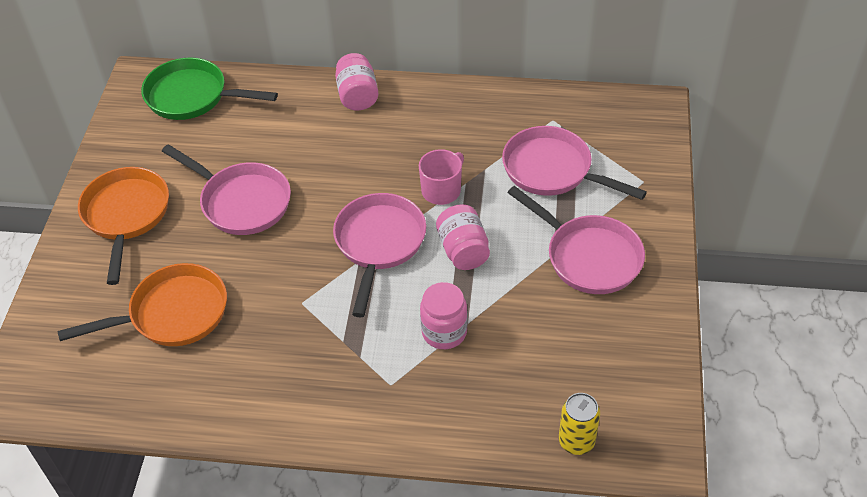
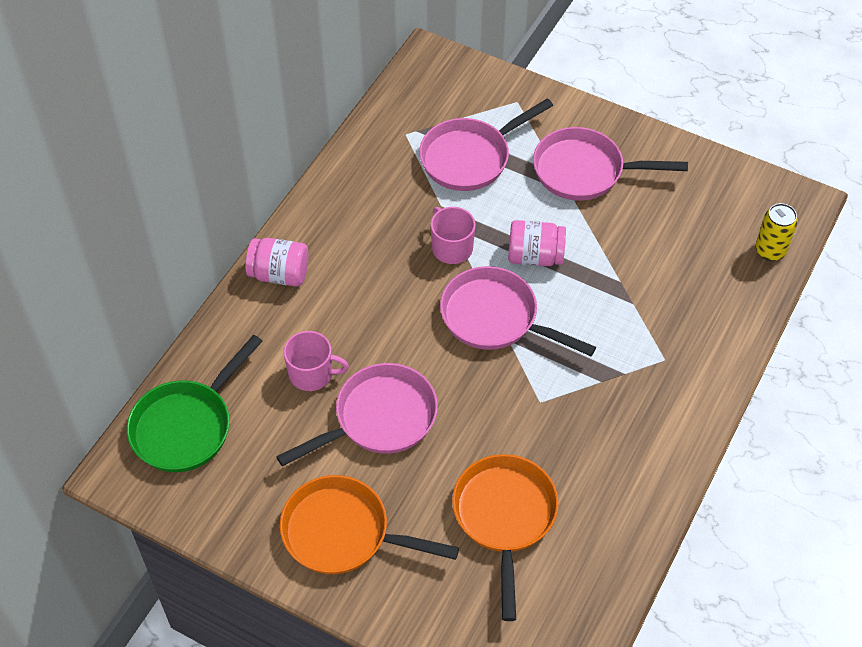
camera: 70 degrees left, 5 degrees up
pink jar [420,282,467,349] -> none
pink pan [507,186,645,294] -> pink pan turned 150 degrees counterclockwise [533,127,688,201]
none -> pink mug [283,331,349,391]

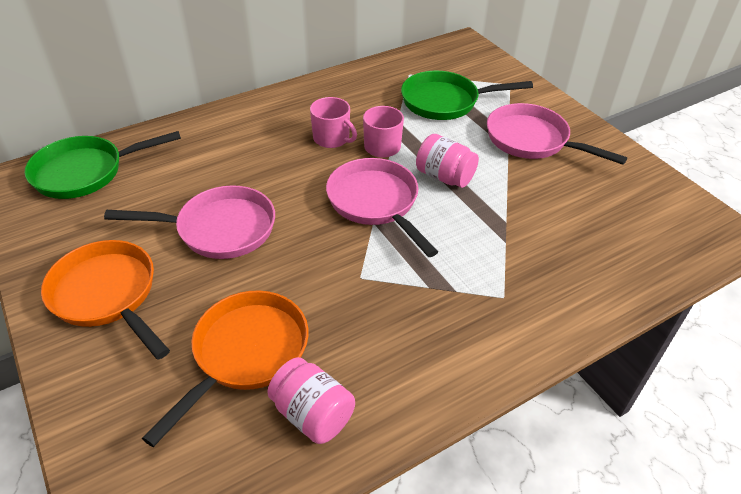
camera: 30 degrees right, 10 degrees down
pink jar [245,238,309,287] -> pink jar moved to [267,357,355,444]
pink mug [283,331,349,391] -> pink mug moved to [310,97,357,148]
pink pan [419,99,553,191] -> green pan [401,71,533,120]
yellow can [755,203,798,261] -> none

